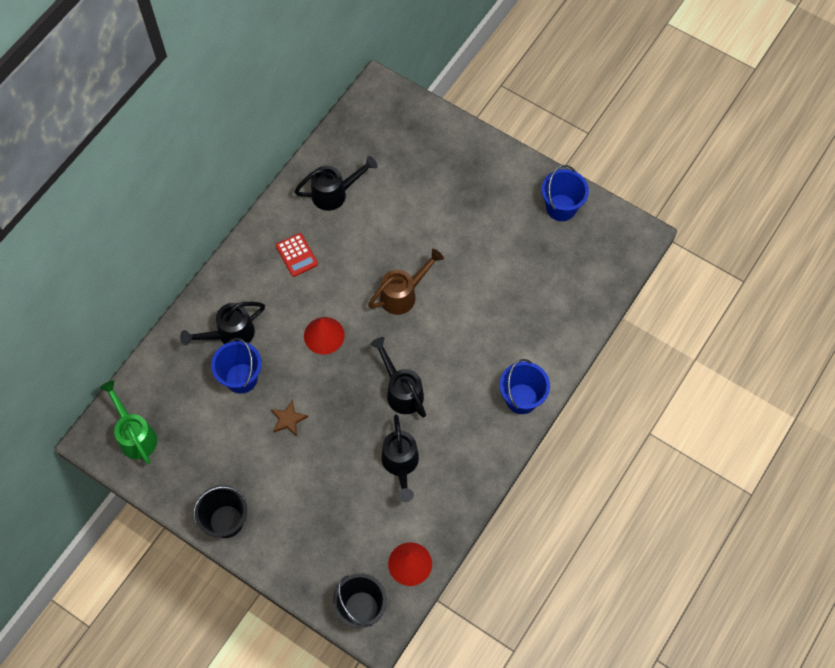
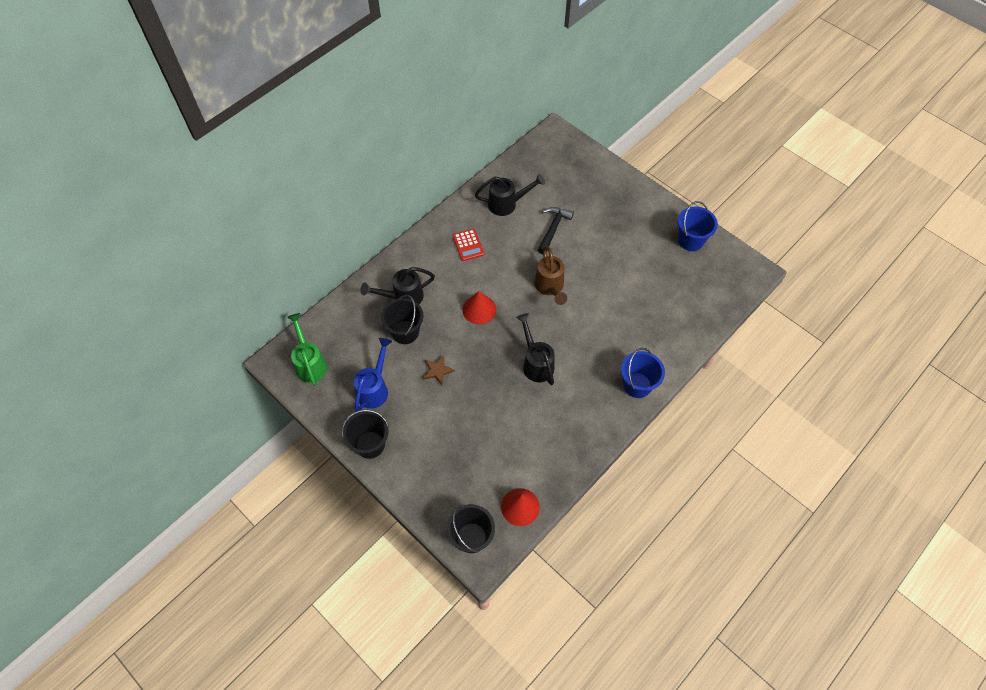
camera: 10 degrees right, 5 degrees down
blue bucket [211,338,262,394] -> black bucket [381,295,423,344]
brown watering can [368,249,444,315] -> brown watering can turned 105 degrees clockwise [534,246,567,305]
black watering can [382,414,419,502] -> none
none -> blue watering can [354,338,392,411]
none -> black hammer [538,207,574,254]

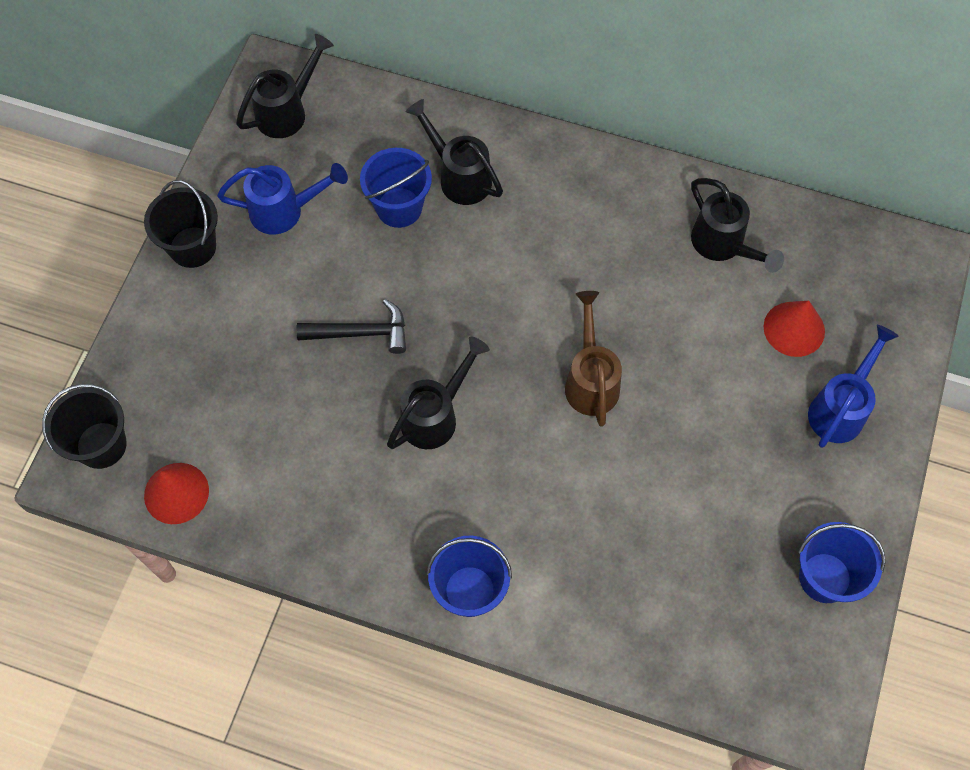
camera: 65 degrees right, 5 degrees up
green watering can [287,313,327,386] -> black watering can [236,34,334,138]
black bucket [381,295,423,344] -> blue bucket [360,148,432,228]
brown star [423,356,455,385] -> none
red calculator [453,229,484,261] -> none
red cone [462,291,496,324] -> red cone moved to [764,301,825,357]
brown watering can [534,246,567,305] -> brown watering can turned 120 degrees clockwise [565,291,622,427]
black hammer [538,207,574,254] -> black hammer moved to [296,299,406,354]
none -> blue watering can [808,325,899,448]

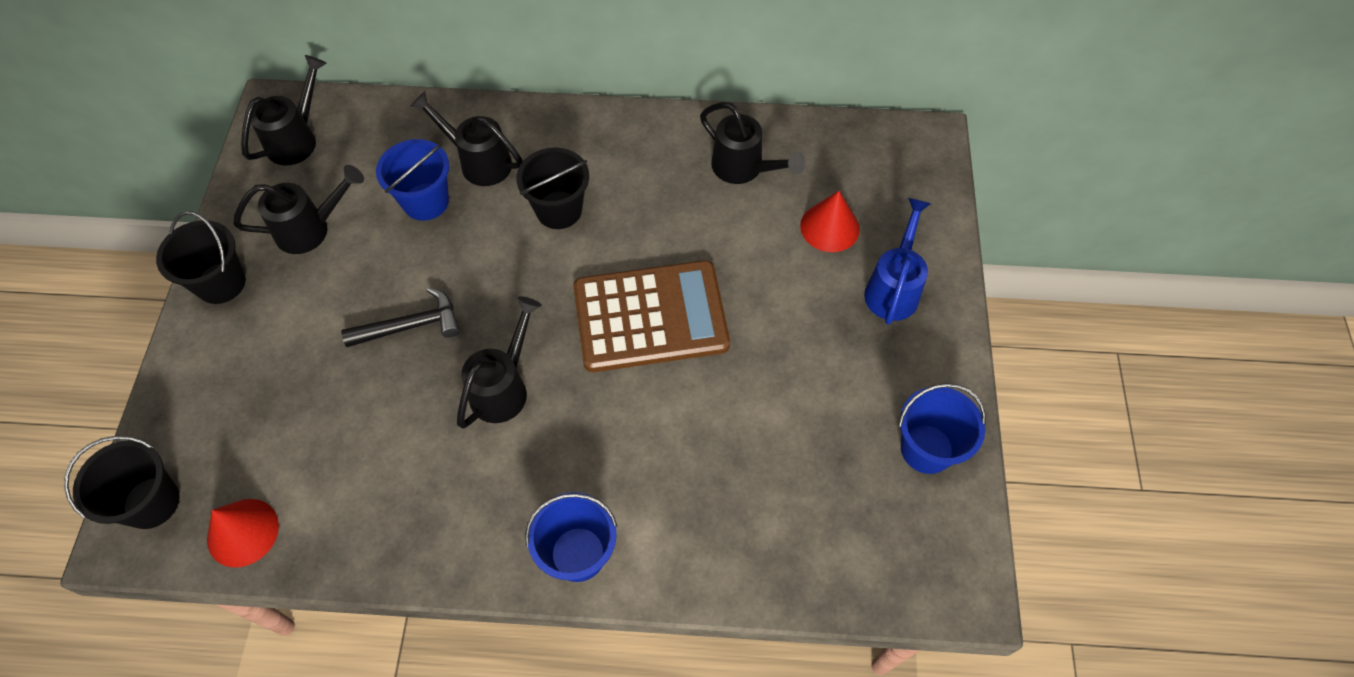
camera: 15 degrees left, 5 degrees down
blue watering can [217,163,348,235] -> black watering can [233,165,364,254]
brown watering can [565,291,622,427] -> brown calculator [573,260,730,372]
none -> black bucket [516,147,589,229]

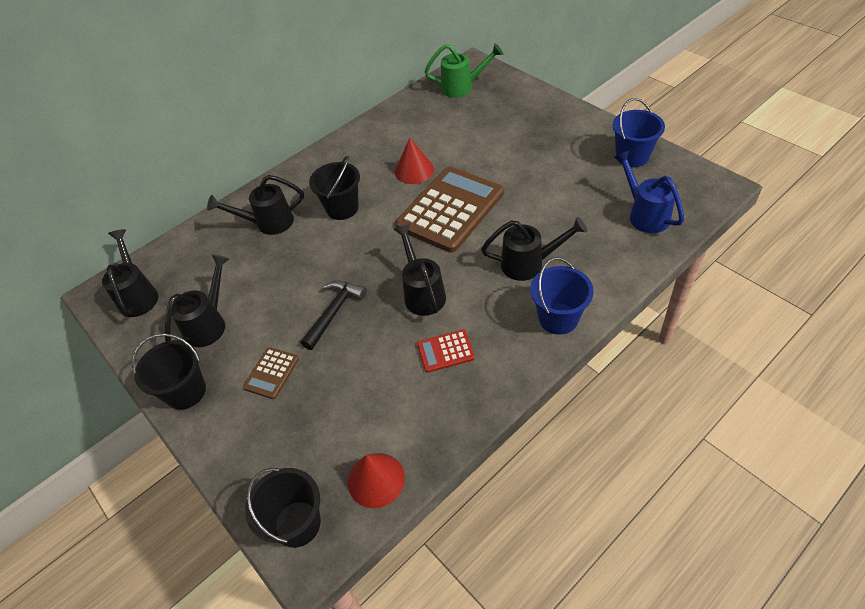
camera: 40 degrees left, 10 degrees down
blue bucket [376,139,449,221] -> none
black watering can [700,102,806,184] -> black watering can moved to [481,217,587,281]
red cone [800,191,860,252] -> red cone moved to [395,138,434,184]
blue watering can [864,198,931,325] -> blue watering can moved to [613,150,684,233]
none -> brown calculator [243,347,299,399]
none -> red calculator [417,329,475,373]
none -> green watering can [425,43,503,98]

